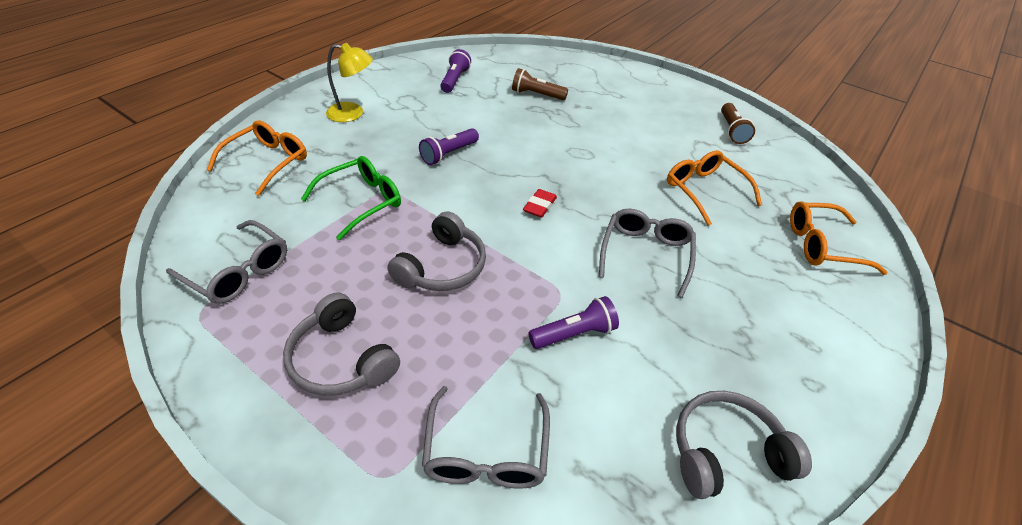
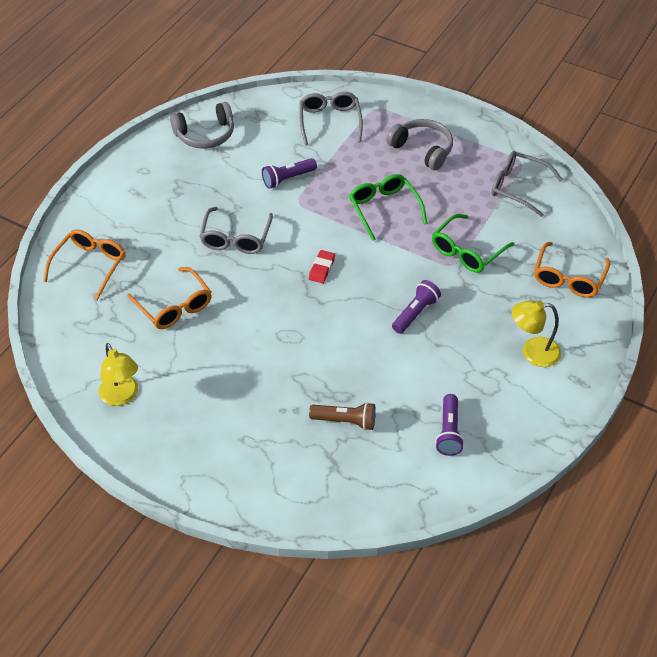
camera: 175 degrees right, 5 degrees up
grey headphones [387,211,486,291] -> green glasses [349,174,427,241]
brown flashlight [721,103,755,144] -> yellow lamp [99,343,138,406]
orange glasses [790,201,888,275] -> orange glasses turned 60 degrees counterclockwise [43,229,126,301]

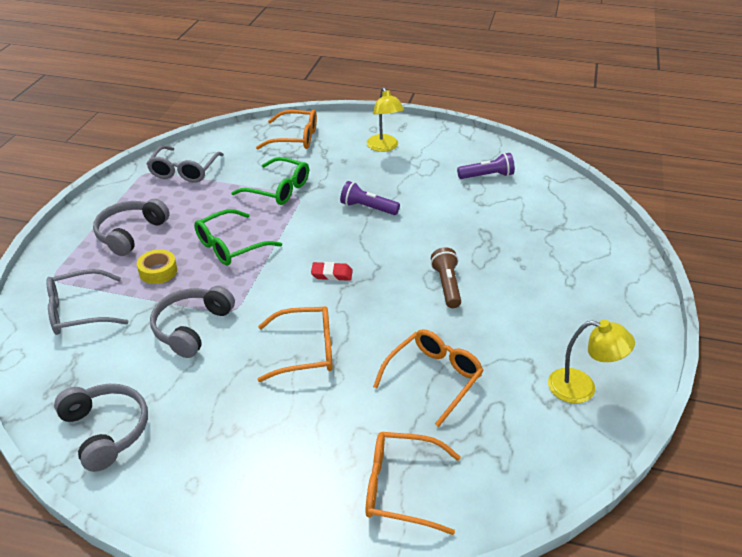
camera: 105 degrees left, 10 degrees down
yellow lamp [99,343,138,406] -> yellow lamp turned 60 degrees clockwise [548,320,635,404]
grey glasses [199,207,273,254] -> orange glasses [258,306,333,382]
purple flashlight [262,158,317,189] -> grey headphones [150,286,235,358]
brown flashlight [309,402,376,430] -> brown flashlight moved to [431,247,461,308]
none -> yellow tape [137,249,177,284]

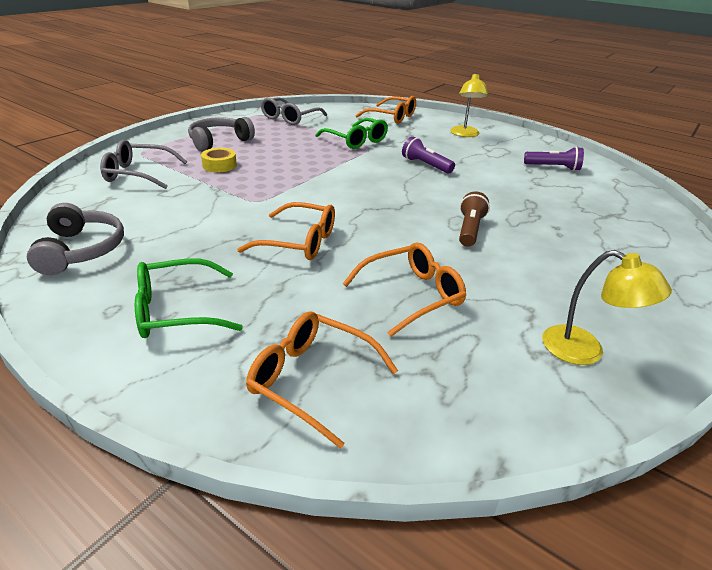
camera: 20 degrees right, 5 degrees down
grey headphones [150,286,235,358] -> none
green glasses [194,209,282,265] -> green glasses moved to [135,258,243,338]
red eraser [311,262,353,281] -> none

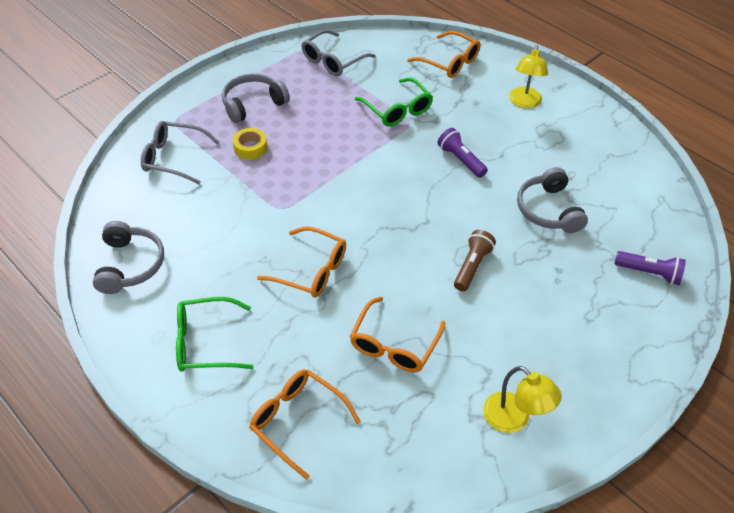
camera: 10 degrees right, 15 degrees up
orange glasses [343,243,466,337] -> orange glasses turned 135 degrees clockwise [350,296,445,372]
purple flashlight [524,147,584,171] -> purple flashlight moved to [614,251,686,285]
none -> grey headphones [517,167,588,233]

